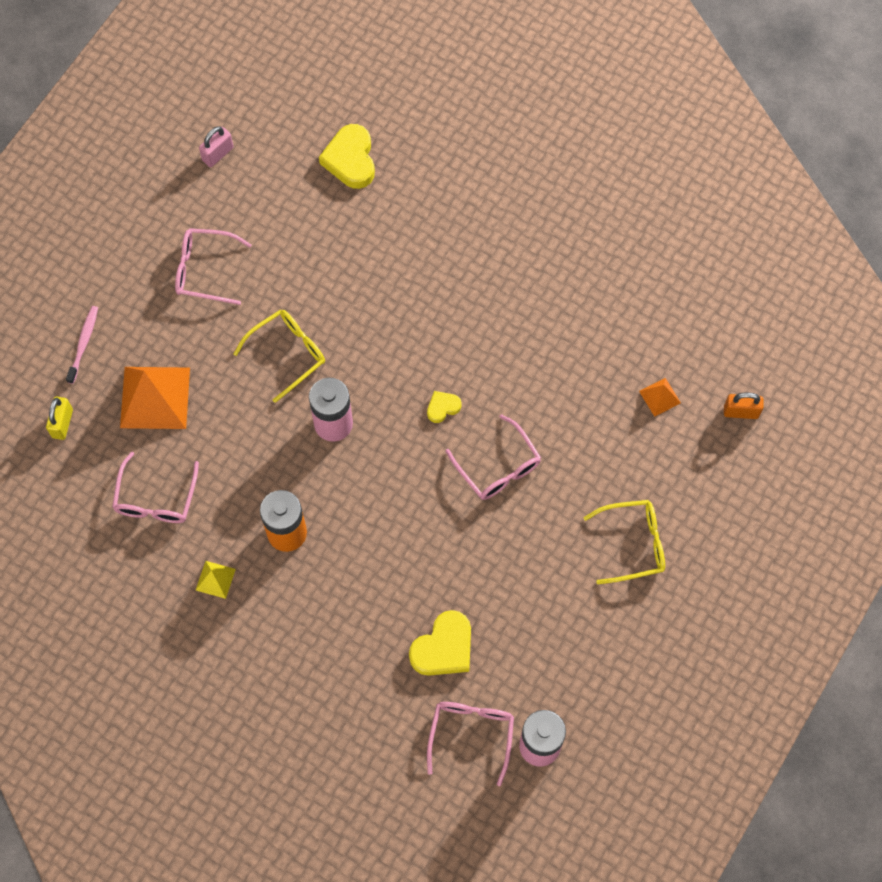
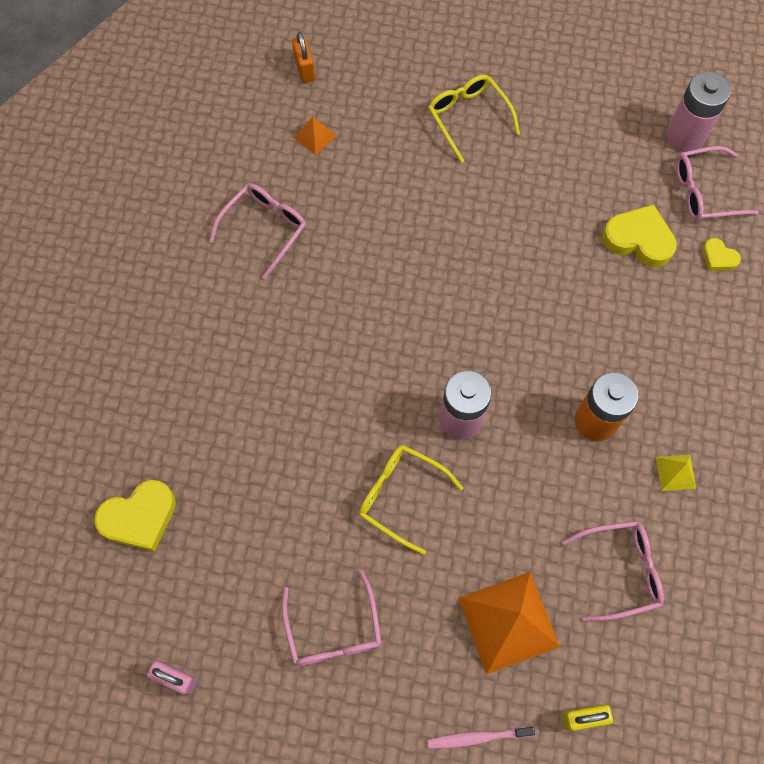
camera: 110 degrees left, 0 degrees up
yellow heart [427,391,462,423] -> yellow heart moved to [703,238,741,271]
pink glasses [445,414,541,500] -> pink glasses moved to [209,184,306,279]

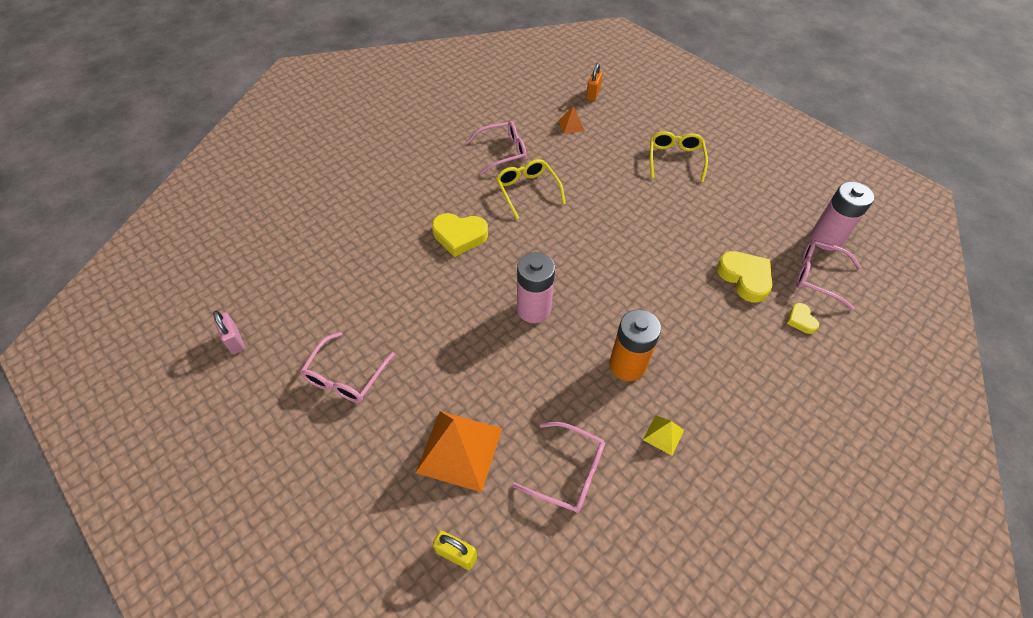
camera: 35 degrees right, 15 degrees down
yellow heart [94,480,176,552] -> yellow heart moved to [432,213,488,257]
yellow glasses [359,445,463,555] -> yellow glasses moved to [496,159,566,220]
pink toothbrush [427,726,535,749] -> none

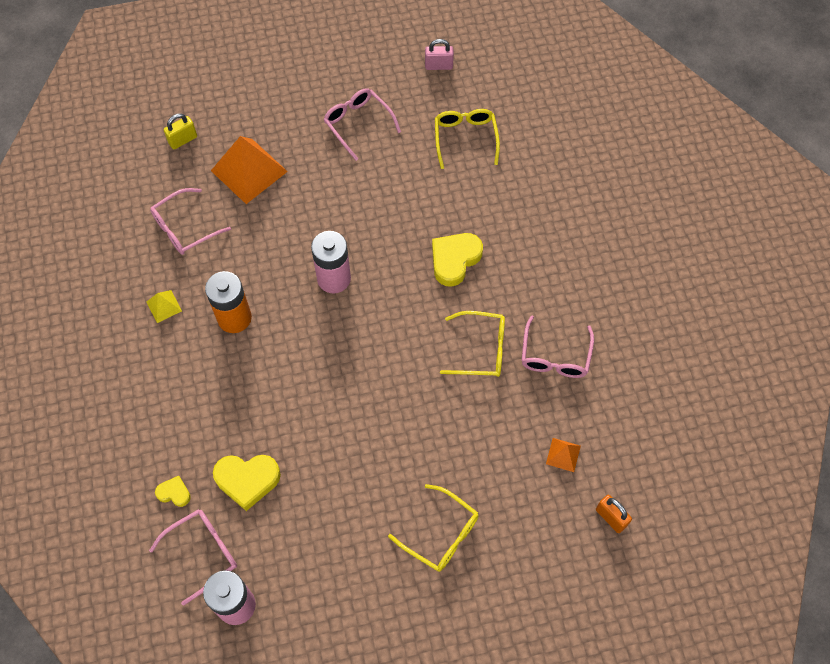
camera: 120 degrees right, 10 degrees up
none -> yellow glasses [435,109,500,169]

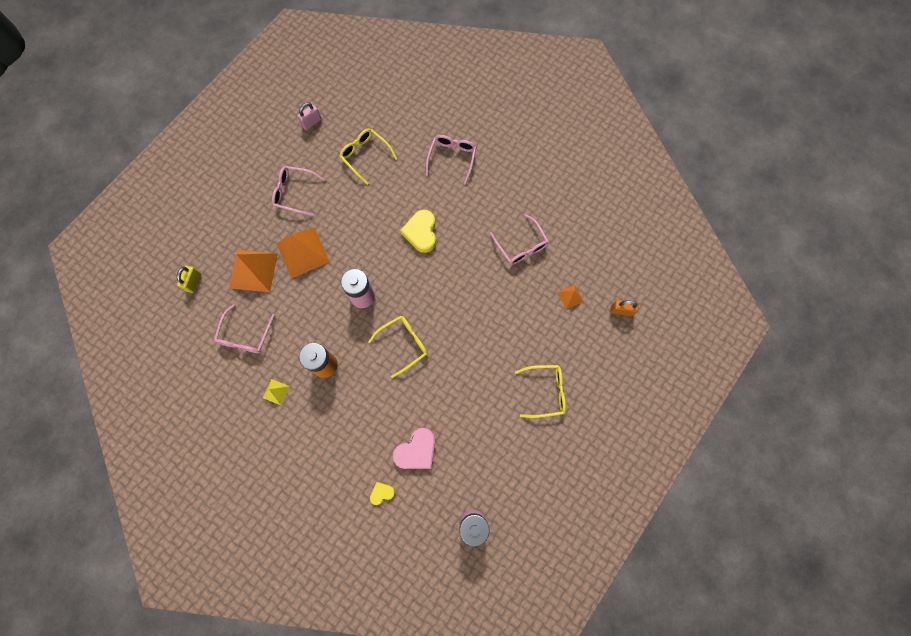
camera: 40 degrees left, 10 degrees up
pink glasses [149,509,237,606] -> pink glasses moved to [426,135,477,185]
yellow heart [213,455,281,511] -> pink heart [393,428,435,469]
yellow glasses [440,311,505,377] -> yellow glasses moved to [368,316,428,378]
none -> orange pyramid [277,228,330,279]

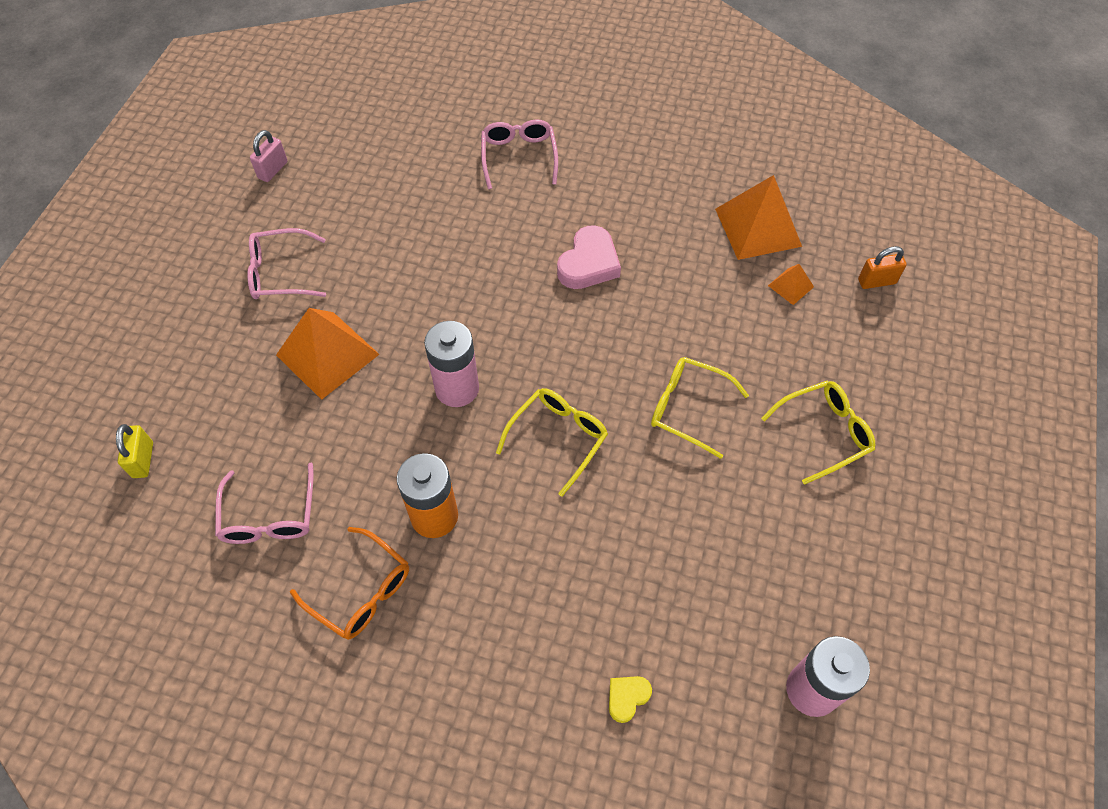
camera: 20 degrees left, 15 degrees down
orange pyramid [229,250,278,292] -> orange pyramid moved to [715,175,802,260]
yellow pyramid [263,379,290,405] -> orange glasses [290,527,409,640]
yellow glasses [339,129,397,185] -> yellow glasses moved to [651,357,749,459]
pink heart [393,428,435,469] -> pink heart moved to [557,225,621,289]
yellow heart [400,210,436,253] -> none
pink glasses [490,214,549,265] -> none

